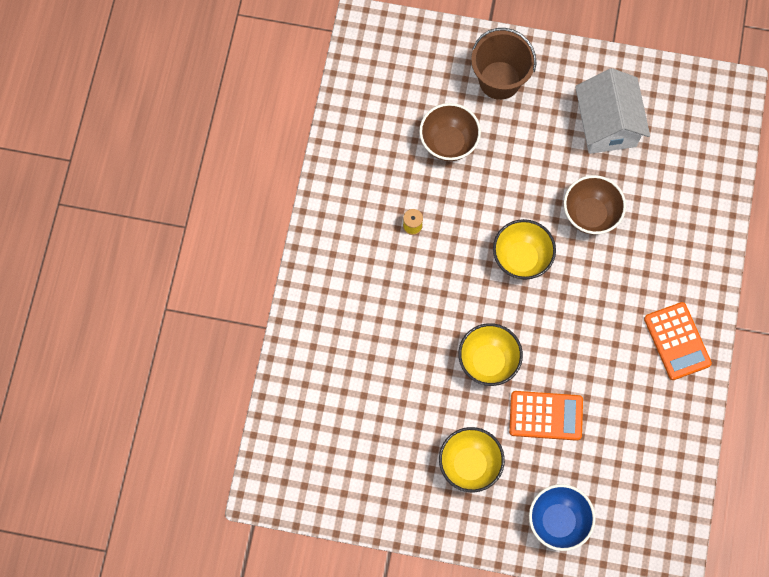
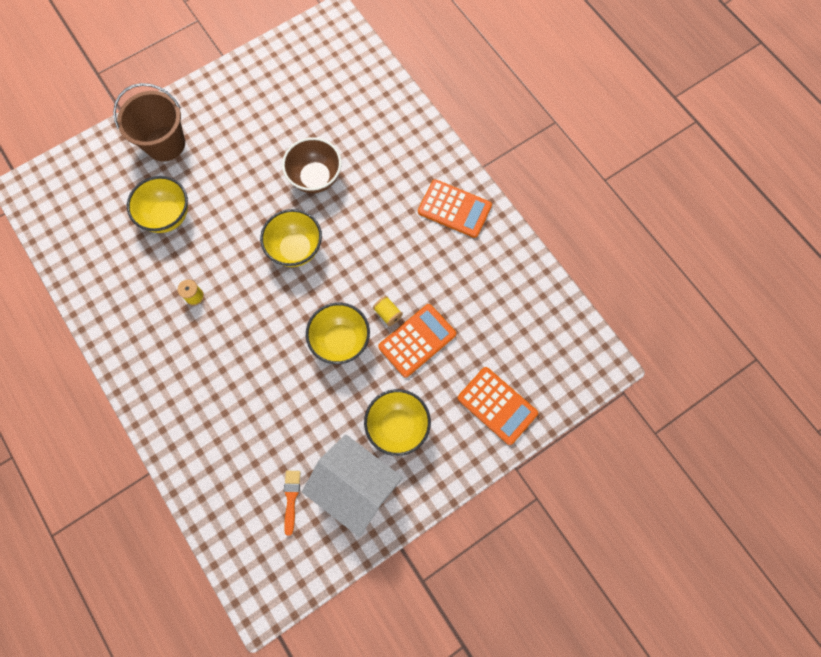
camera: 45 degrees left, 0 degrees up
brown bowl [419,103,481,161] -> yellow bowl [127,176,188,233]
blue bowl [529,484,596,551] -> orange calculator [458,367,538,445]
white house [575,68,650,154] -> white house moved to [302,435,403,537]
none -> orange brush [284,471,301,536]
none -> yellow spool [373,296,403,326]

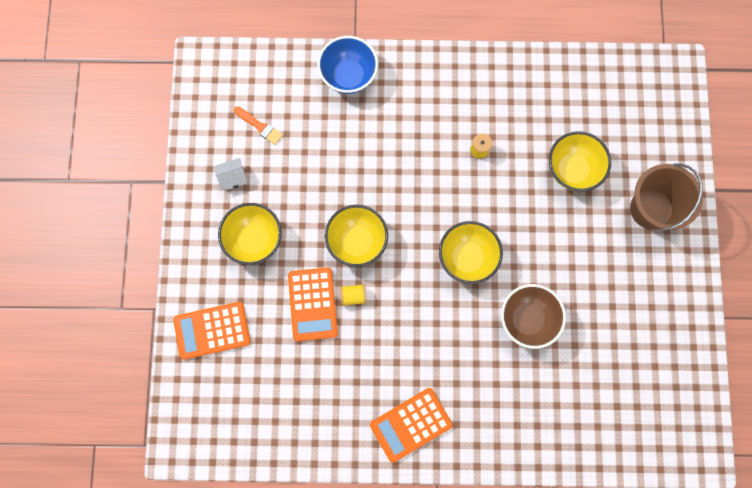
camera: 125 degrees right, 5 degrees up
white house [302,435,403,537] -> white house [214,158,247,191], size x0.41
none -> blue bowl [317,36,378,94]

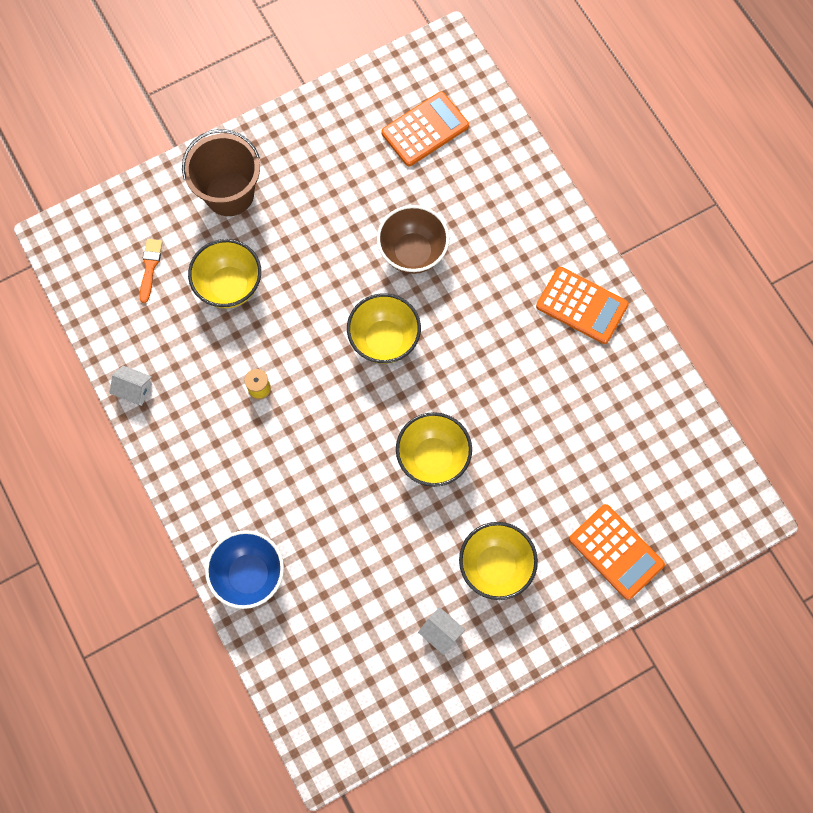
camera: 120 degrees left, 5 degrees down
orange brush [234,106,283,145] -> orange brush moved to [140,239,163,303]
orange calculator [288,267,338,341] -> orange calculator moved to [381,92,469,166]
yellow spool [340,284,367,306] -> none
none -> white house [110,366,152,406]

